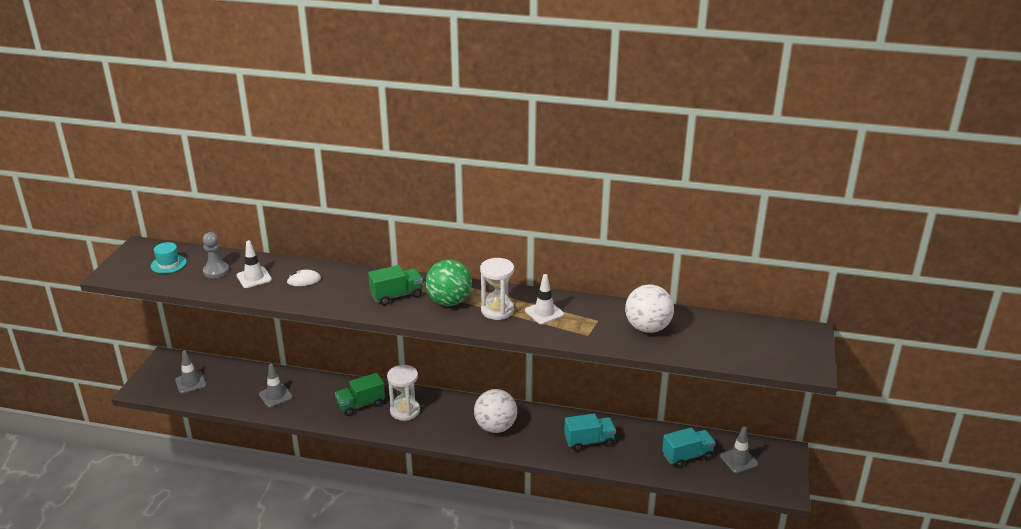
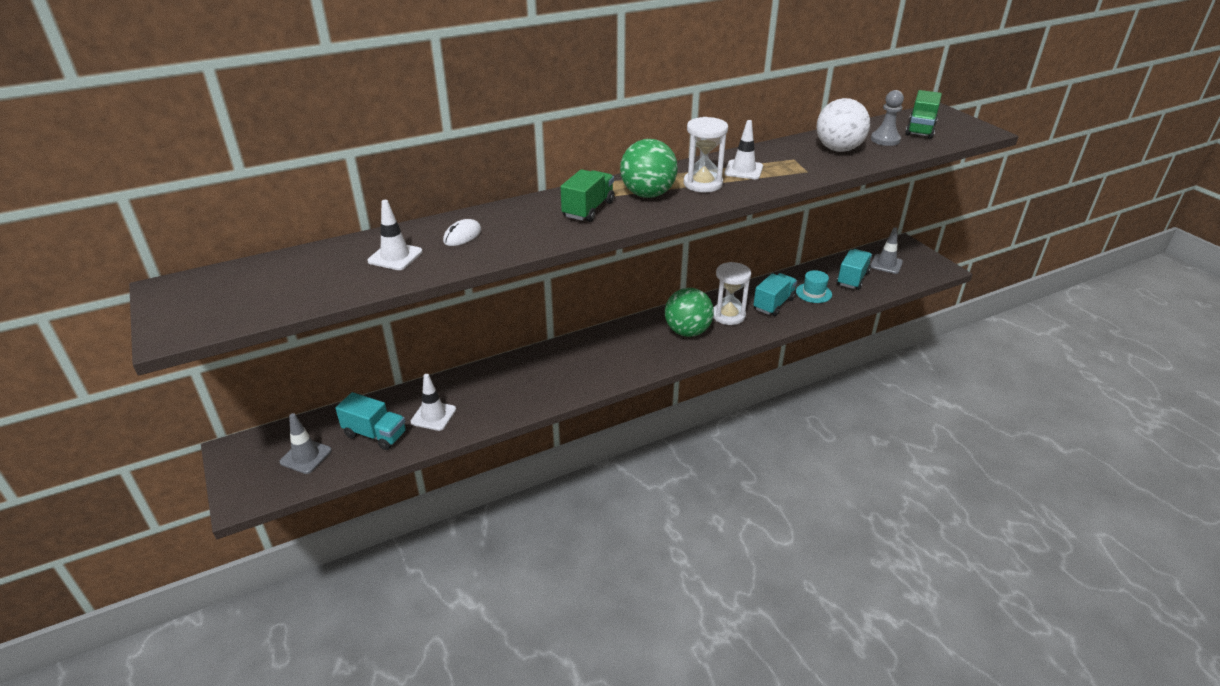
camera: 40 degrees left, 5 degrees up
turquoise hat [151,242,186,274] -> turquoise hat moved to [796,270,832,303]
grey pawn [203,232,229,278] -> grey pawn moved to [871,90,904,146]
grey traffic cone [259,363,293,407] -> white traffic cone [411,374,456,431]
green truck [335,373,385,416] -> green truck moved to [905,90,942,139]
white hourglass [387,365,420,421] -> white hourglass moved to [713,262,751,325]
white ball [474,389,517,433] -> green ball [665,288,714,337]
none -> turquoise truck [335,392,406,450]

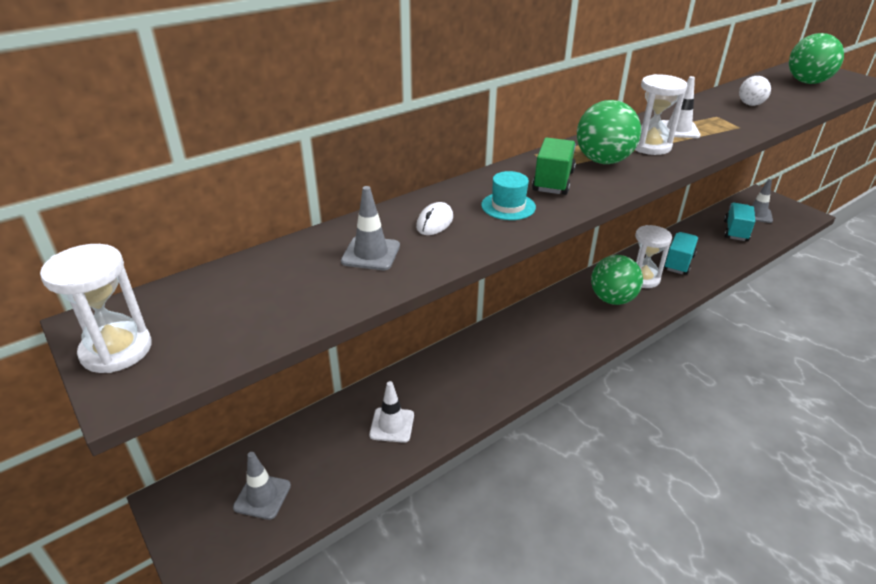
camera: 10 degrees left, 0 degrees up
turquoise truck [335,392,406,450] -> none
white traffic cone [367,200,423,270] -> grey traffic cone [341,186,400,270]
turquoise hat [796,270,832,303] -> turquoise hat moved to [481,171,536,220]
white ball [817,98,870,152] -> white ball [739,76,771,106], size x0.56
grey pawn [871,90,904,146] -> none
green truck [905,90,942,139] -> green ball [789,33,844,84]
none -> white hourglass [40,244,152,373]

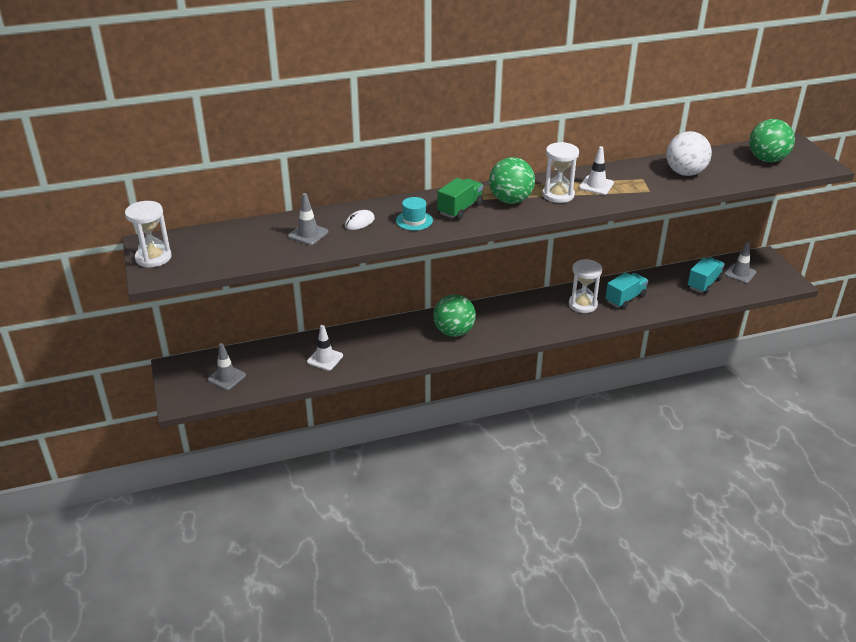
camera: 20 degrees right, 0 degrees up
green ball [591,255,643,305] -> green ball moved to [433,294,476,337]
white ball [739,76,771,106] -> white ball [666,131,712,176], size x1.79

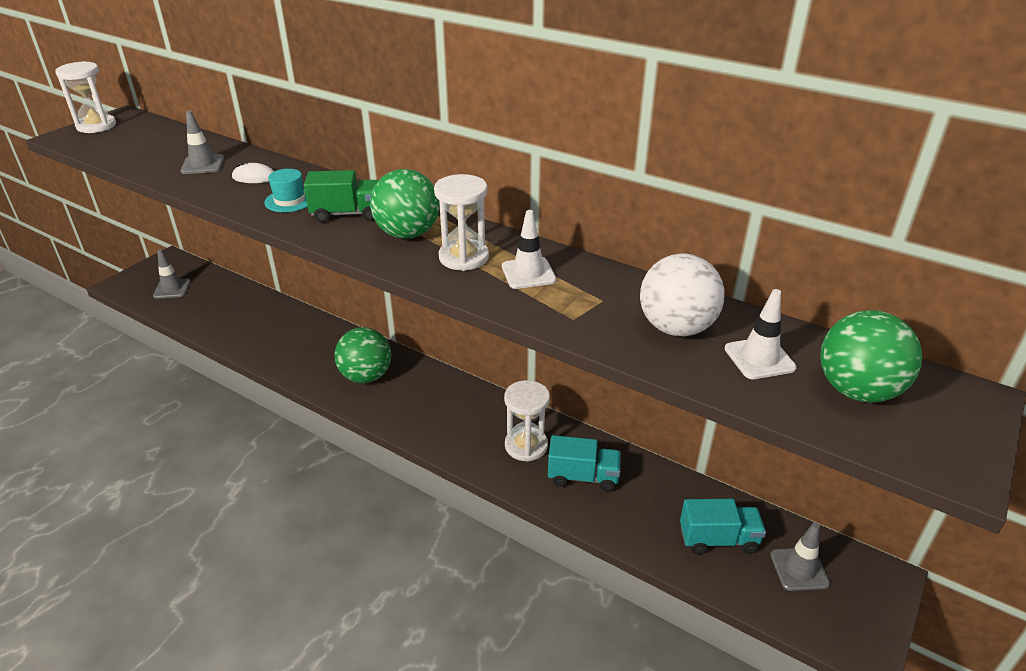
camera: 50 degrees right, 0 degrees up
white traffic cone [307,325,343,371] -> white traffic cone moved to [725,289,797,379]

